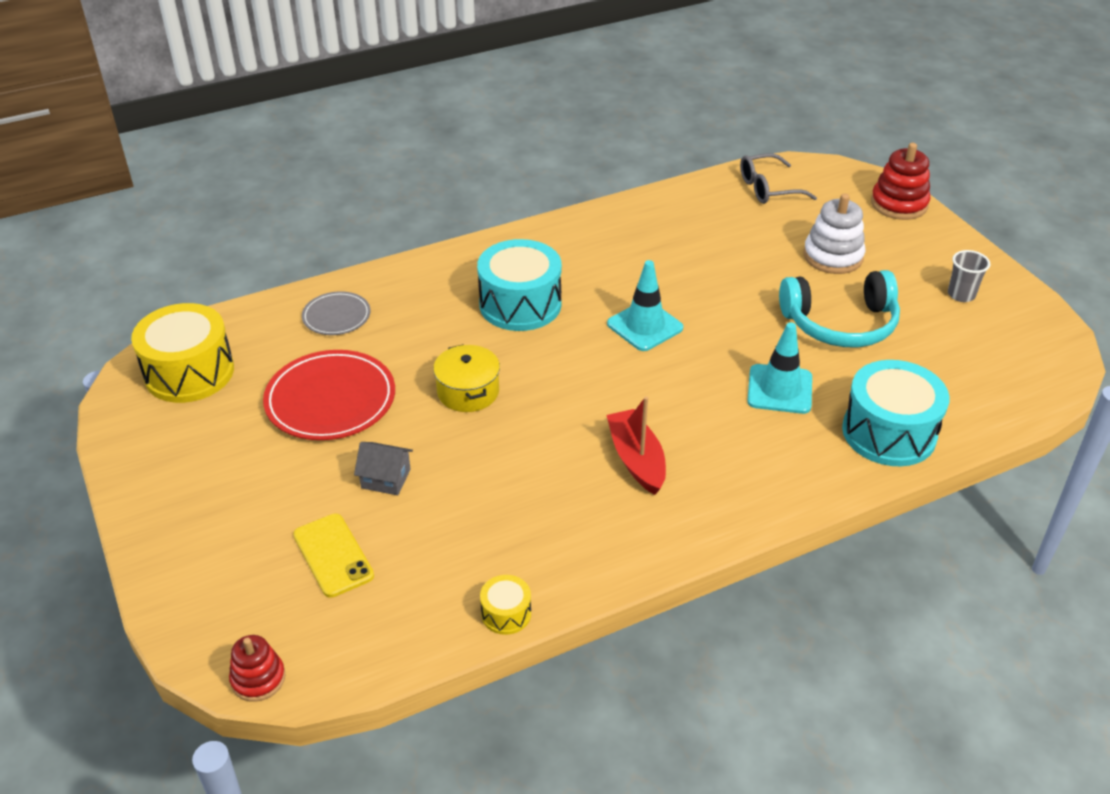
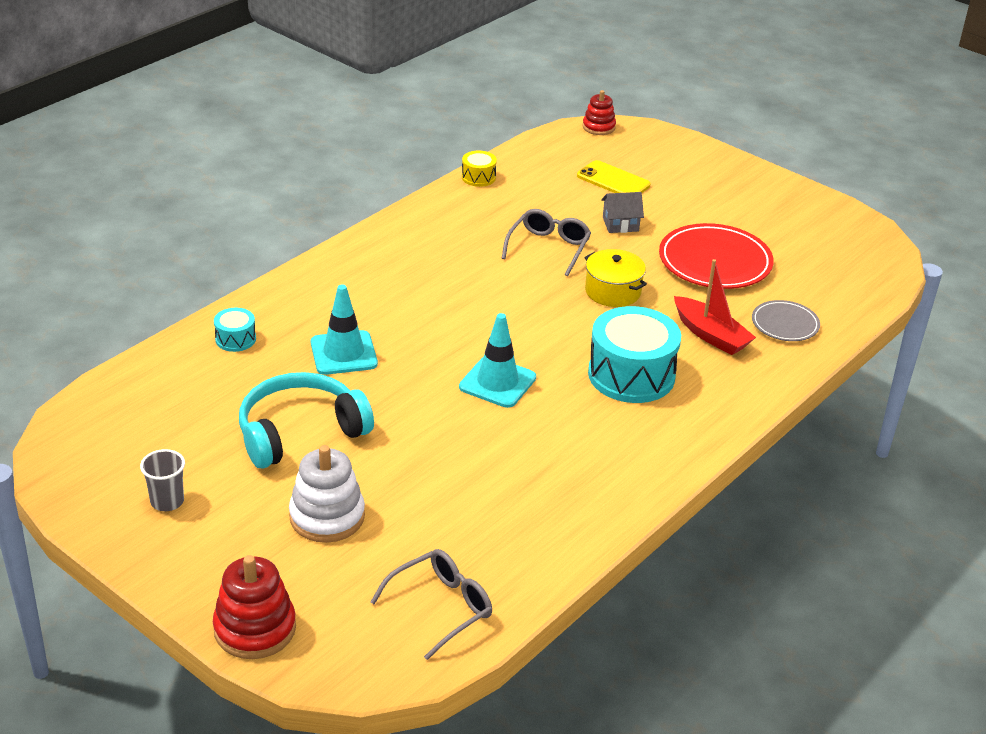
camera: 155 degrees right, 5 degrees down
yellow drum [131,303,234,403] -> none
red boat [606,396,666,495] -> red boat moved to [674,259,756,355]
turquoise drum [842,360,950,466] -> turquoise drum [214,308,256,352], size x0.47
none -> grey glasses [502,209,591,276]

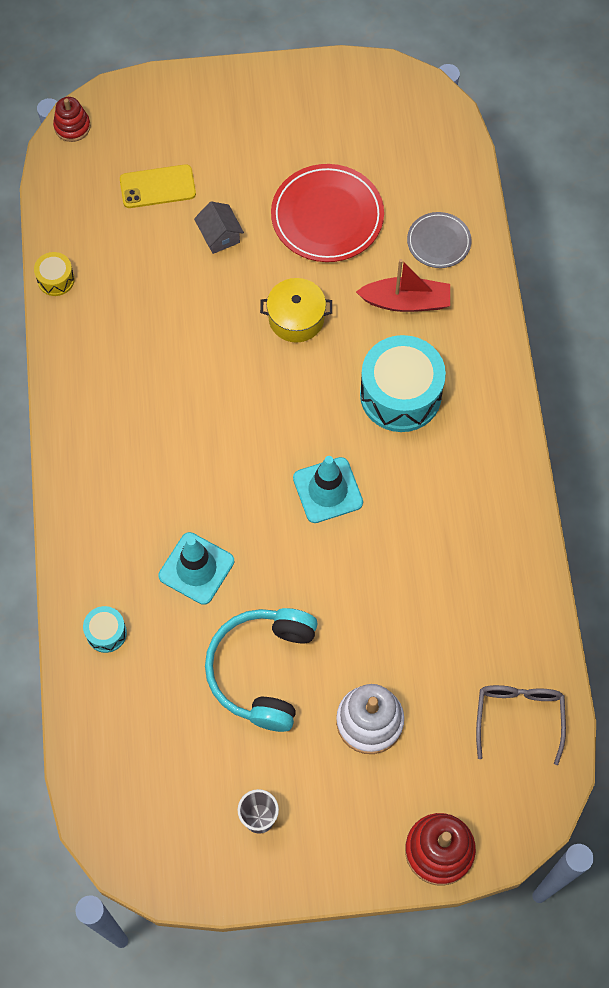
camera: 45 degrees left, 30 degrees up
grey glasses [502,209,591,276] -> none
grey house [601,192,644,233] -> grey house turned 60 degrees counterclockwise [194,201,244,254]

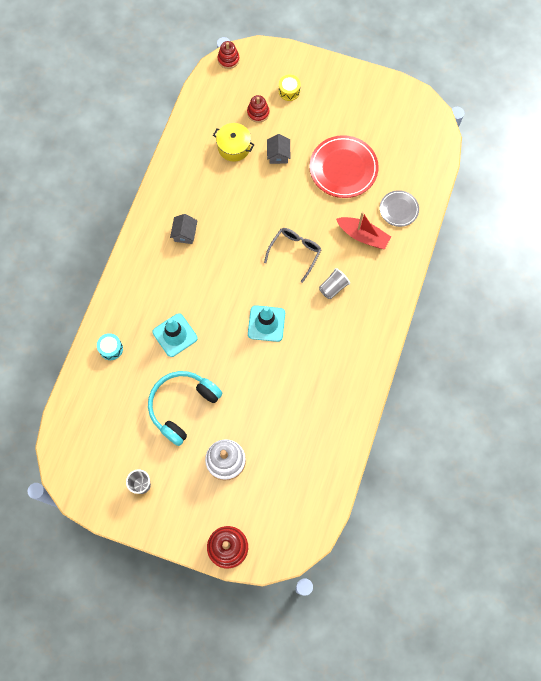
camera: 25 degrees right, 5 degrees up
yellow drum [34,252,75,296] -> yellow drum moved to [279,75,301,101]
yellow phone [120,164,196,208] -> red stacking toy [247,95,269,123]
yellow pot [260,278,332,343] -> yellow pot moved to [213,123,254,162]
turquoise drum [360,335,446,432] -> grey cup [319,268,350,299]
grey glasses [476,685,566,765] -> grey glasses moved to [264,228,322,283]
none -> grey house [170,214,198,244]

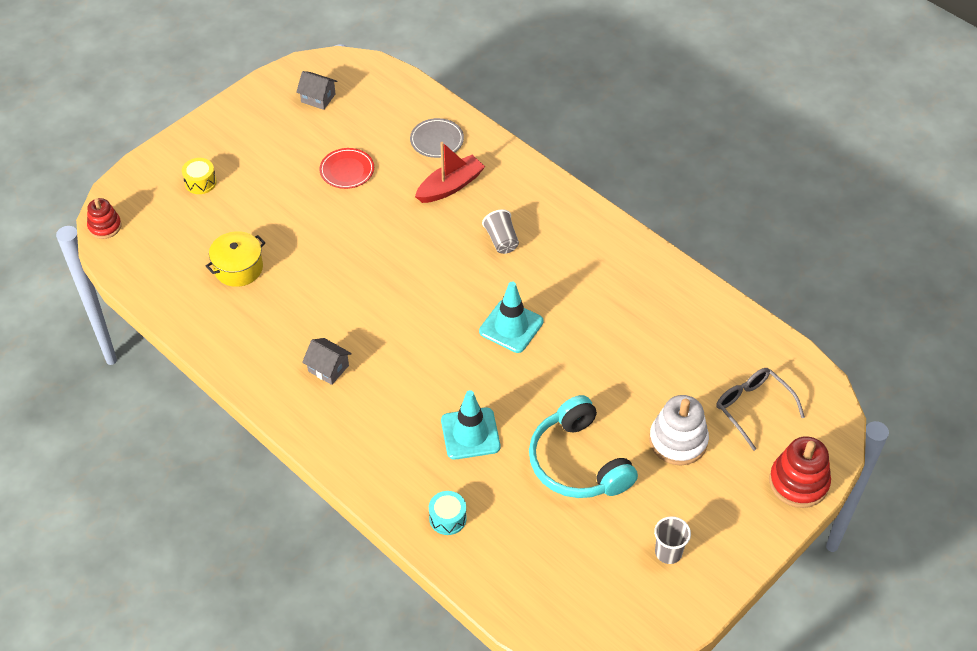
camera: 65 degrees left, 20 degrees down
red stacking toy [247,95,269,123] -> none
grey glasses [264,228,322,283] -> grey glasses moved to [716,368,805,451]
grey house [267,134,291,164] -> grey house moved to [296,71,337,110]
red plate [309,135,379,198] -> red plate [319,148,374,189], size x0.56

